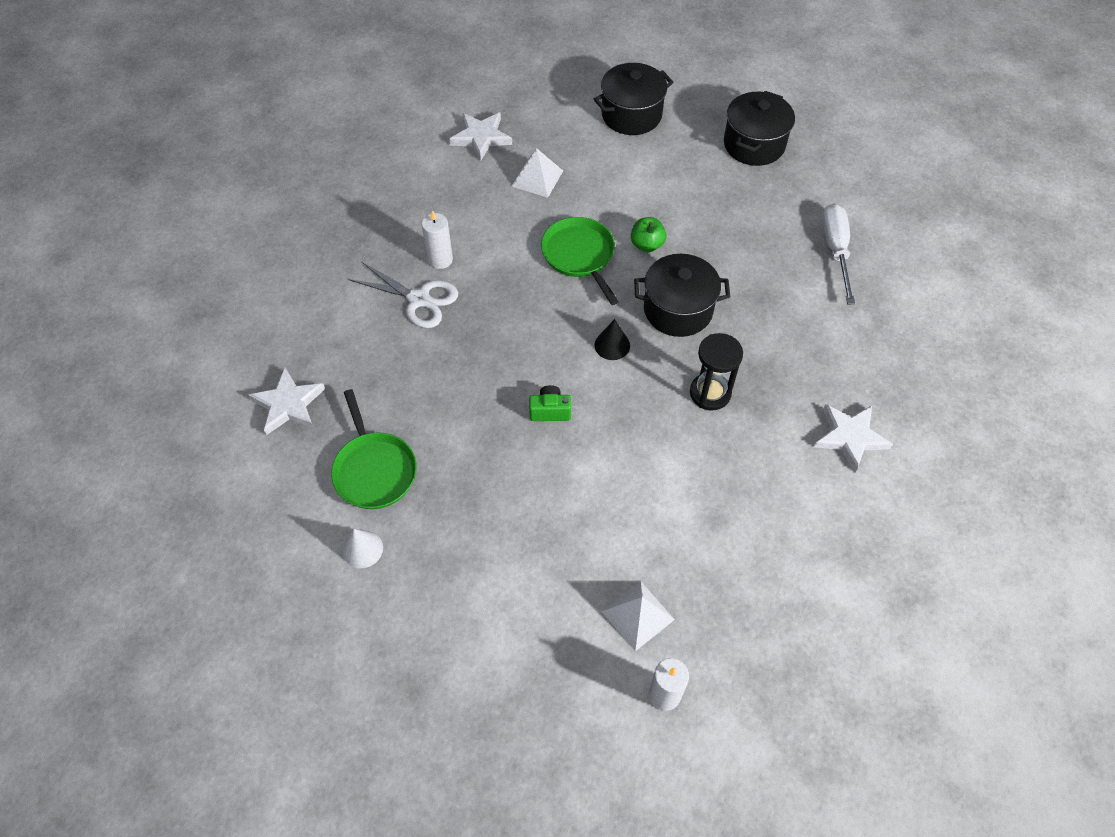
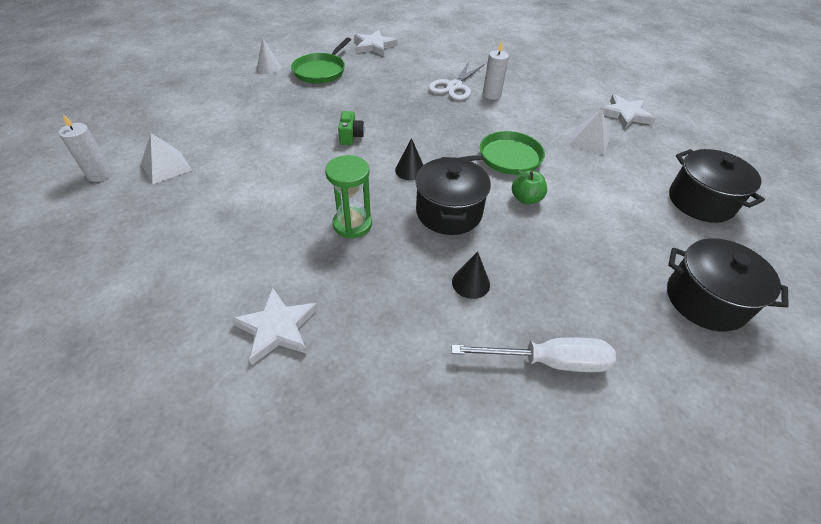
camera: 90 degrees right, 10 degrees down
green pan [331,389,417,509] -> green pan turned 45 degrees counterclockwise [291,38,351,84]
black hourglass [690,333,743,411] -> green hourglass [325,155,372,239]
none -> black cone [452,252,490,299]

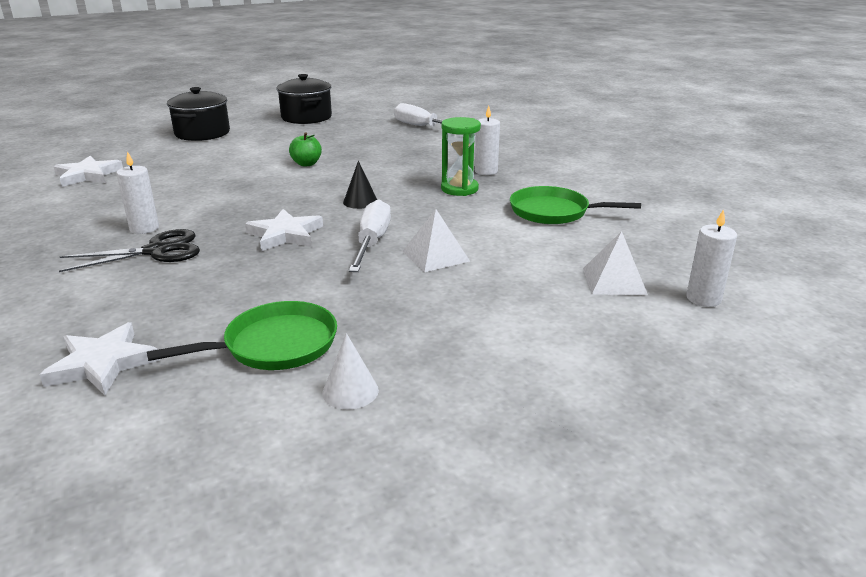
camera: 140 degrees left, 20 degrees down
white star [231,287,318,365] -> white star moved to [245,209,323,251]
green camera [338,111,364,145] -> white screwdriver [349,199,391,272]
black pot [415,157,491,235] -> none
white scissors [429,62,484,100] -> black scissors [59,229,200,272]
black cone [452,252,490,299] -> none
green pan [459,131,545,175] -> green pan moved to [510,186,641,224]
white pyramid [569,109,610,155] -> white pyramid moved to [402,209,470,272]
none -> white candle [475,106,500,175]

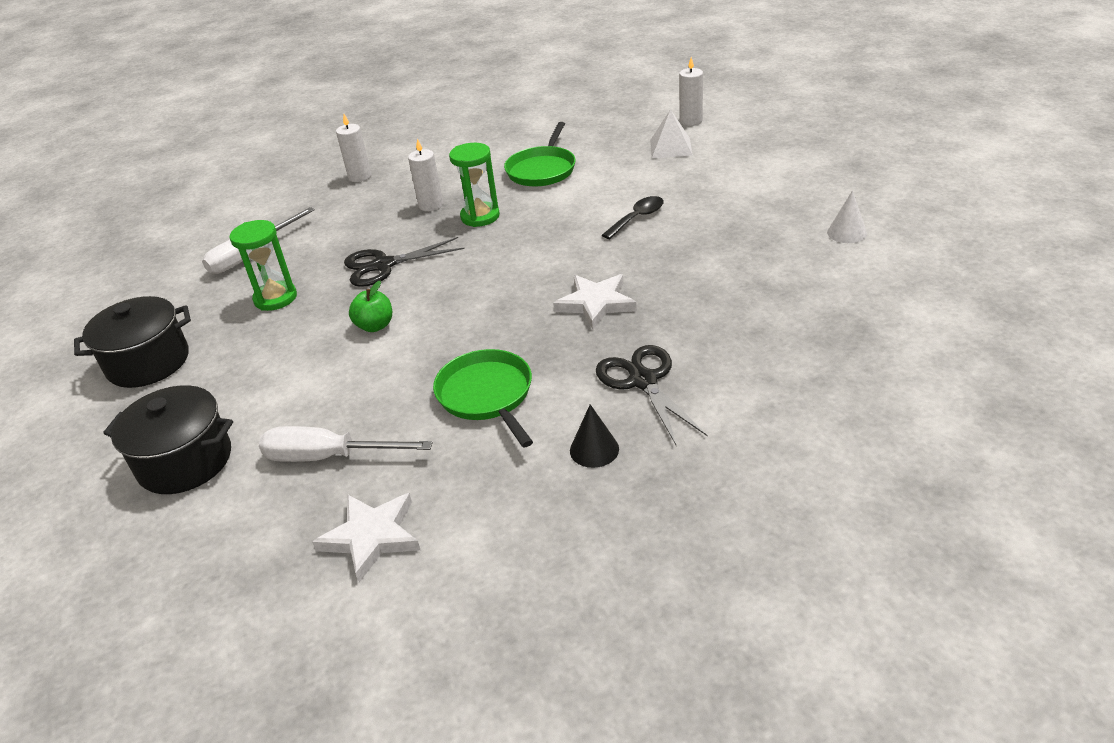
camera: 85 degrees left, 10 degrees up
white star [39,322,160,395] -> none
white candle [116,151,159,234] -> white candle moved to [336,114,371,182]
green pan [147,301,337,370] -> green pan moved to [433,349,533,448]
black cone [343,161,377,209] -> black cone moved to [570,404,619,468]
white screwdriver [349,199,391,272] -> white screwdriver moved to [259,426,433,462]
white pyramid [402,209,470,272] -> black spoon [602,196,664,239]
none -> green hourglass [229,220,297,311]
none -> black scissors [344,237,465,287]

